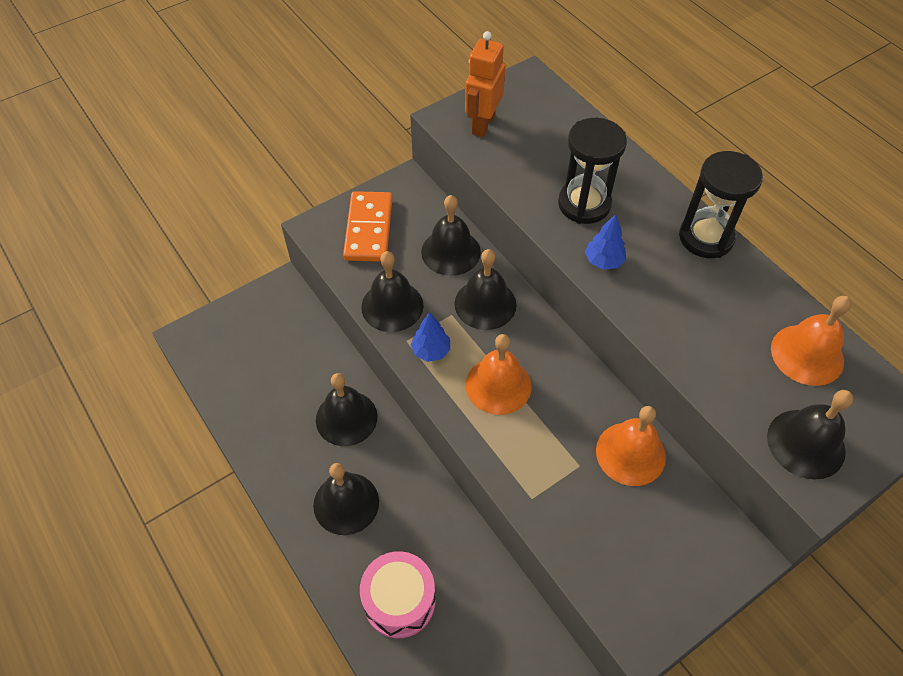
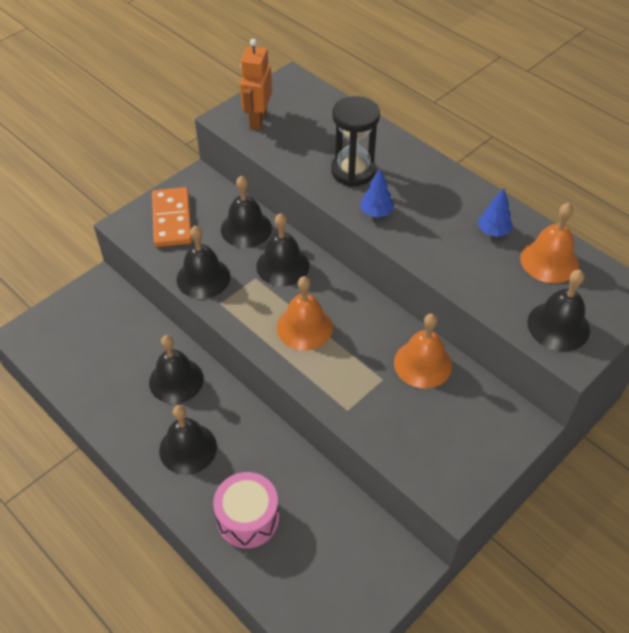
camera: 10 degrees left, 5 degrees down
blue tree [411,312,450,362] -> blue tree moved to [478,188,513,237]
black hourglass [679,151,763,258] -> none

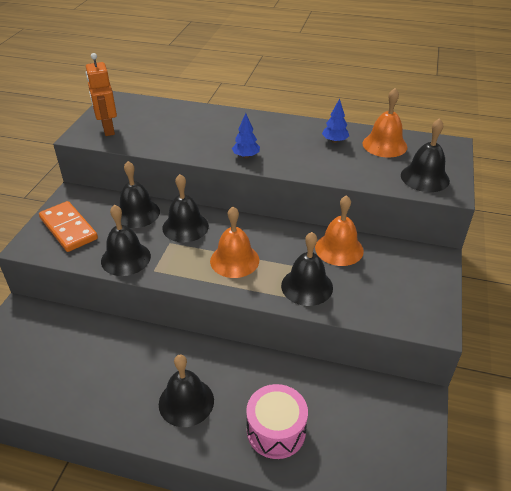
camera: 30 degrees left, 10 degrees down
black bell [149,335,204,404] -> black bell moved to [281,232,333,306]
black hourglass [331,96,380,187] -> none

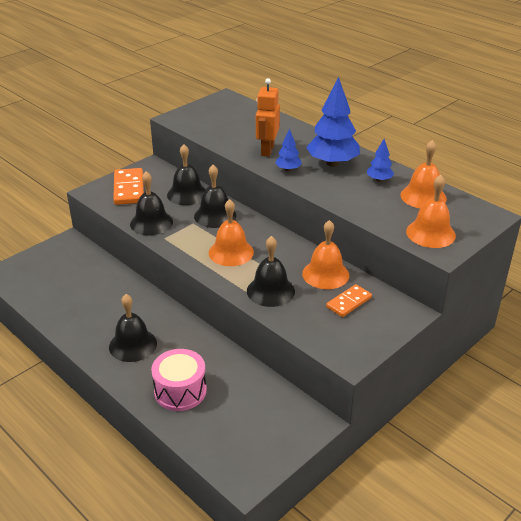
camera: 30 degrees right, 5 degrees down
orange robot [86,53,117,136] -> orange robot moved to [256,78,280,157]
black bell [401,118,450,192] -> orange bell [406,175,456,248]
none -> blue tree [306,76,360,167]
none -> orange domino [326,284,372,317]

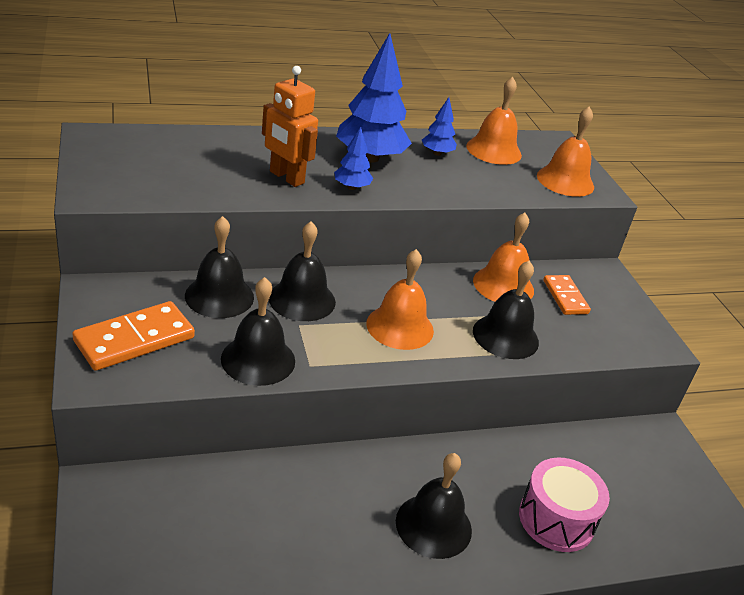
camera: 65 degrees left, 0 degrees up
orange domino [113,168,144,205] -> orange domino turned 60 degrees counterclockwise [72,301,195,371]

